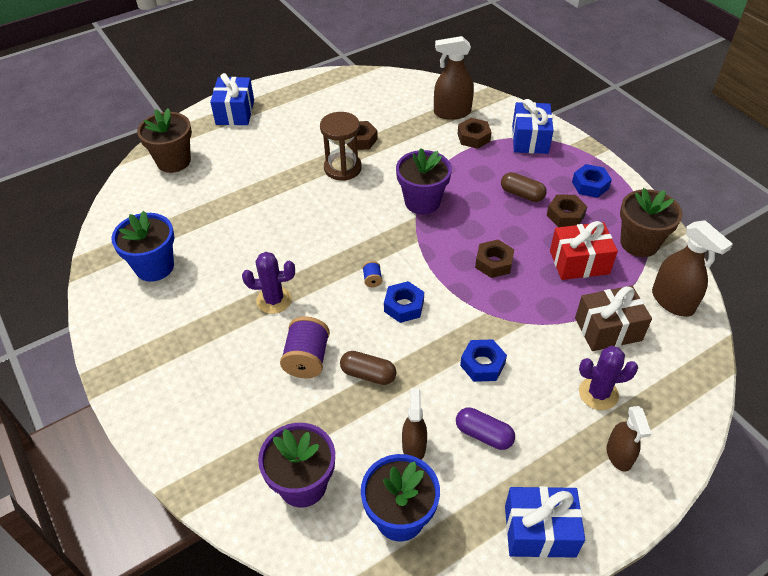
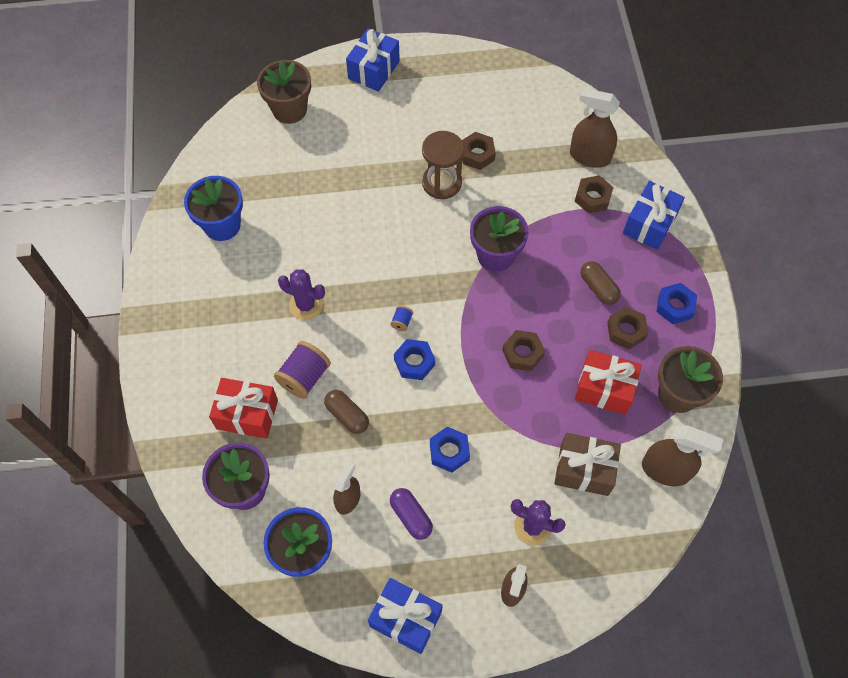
camera: 25 degrees right, 15 degrees up
brown spray bottle [652,220,733,317] -> brown spray bottle turned 60 degrees counterclockwise [642,426,723,486]
none -> red gift [209,378,278,439]

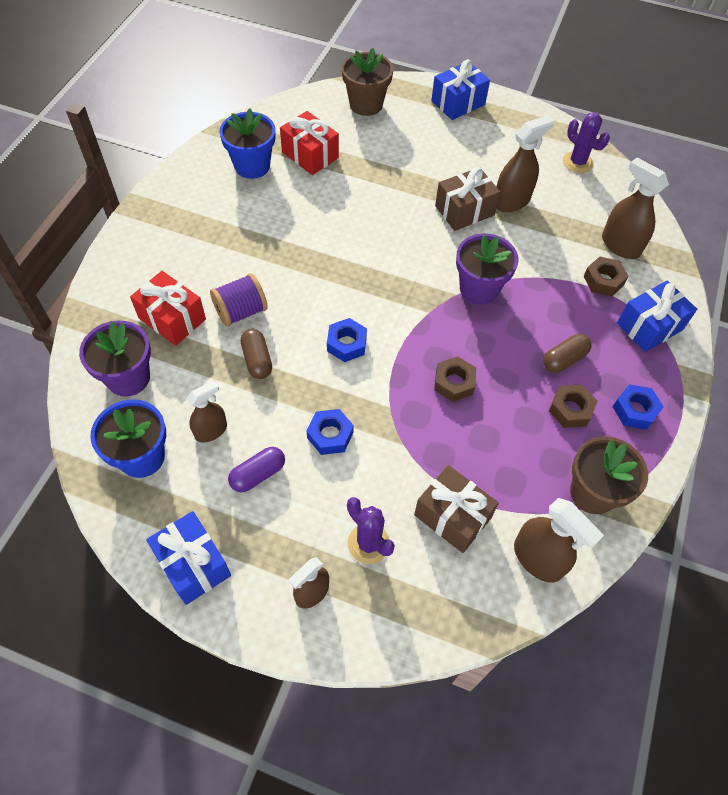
camera: 25 degrees right, 5 degrees down
purple cactus [278,269,325,320] -> purple cactus moved to [563,112,610,173]
blue spool [390,306,413,331] -> none
purple capsule [390,488,433,540] -> purple capsule turned 60 degrees clockwise [228,447,285,492]
brown hourglass [422,131,464,199] -> brown gift [435,167,500,231]
brown nut [462,132,496,170] -> brown spray bottle [496,115,555,212]
red gift [575,350,642,414] -> red gift moved to [280,111,339,175]
brown capsule [580,261,621,305] -> brown capsule turned 60 degrees clockwise [543,334,591,373]

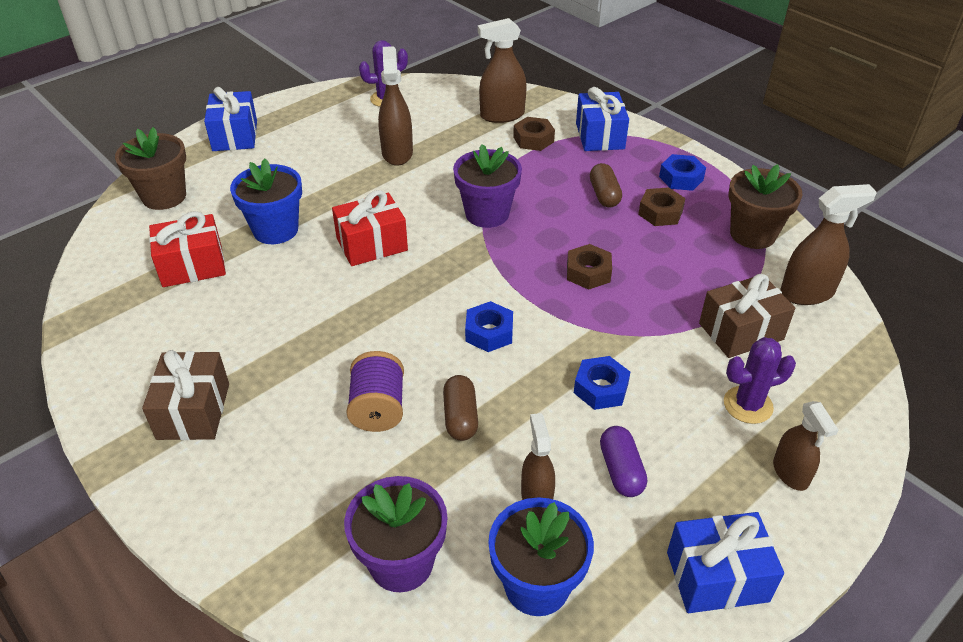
camera: 60 degrees left, 15 degrees down
red gift [130,271,206,346] -> red gift moved to [332,190,408,266]
blue flower pot [219,108,276,179] -> blue flower pot moved to [230,159,302,244]
brown capsule [241,329,272,379] -> brown capsule turned 75 degrees clockwise [443,375,478,441]
brown gift [435,167,500,231] -> brown gift moved to [142,350,229,440]

